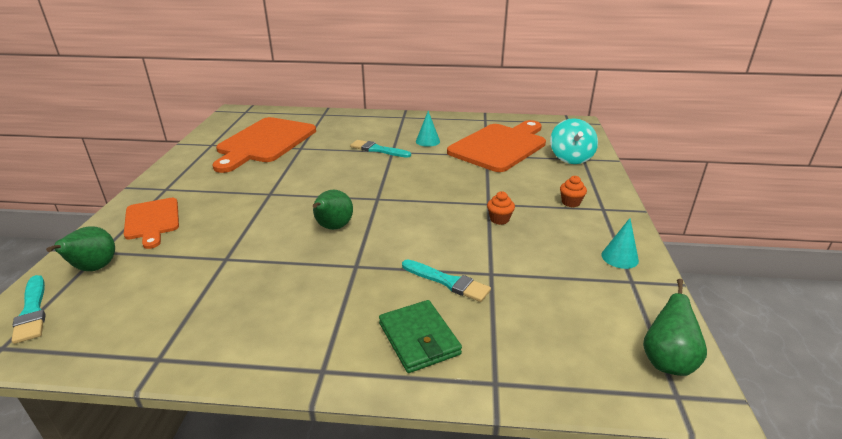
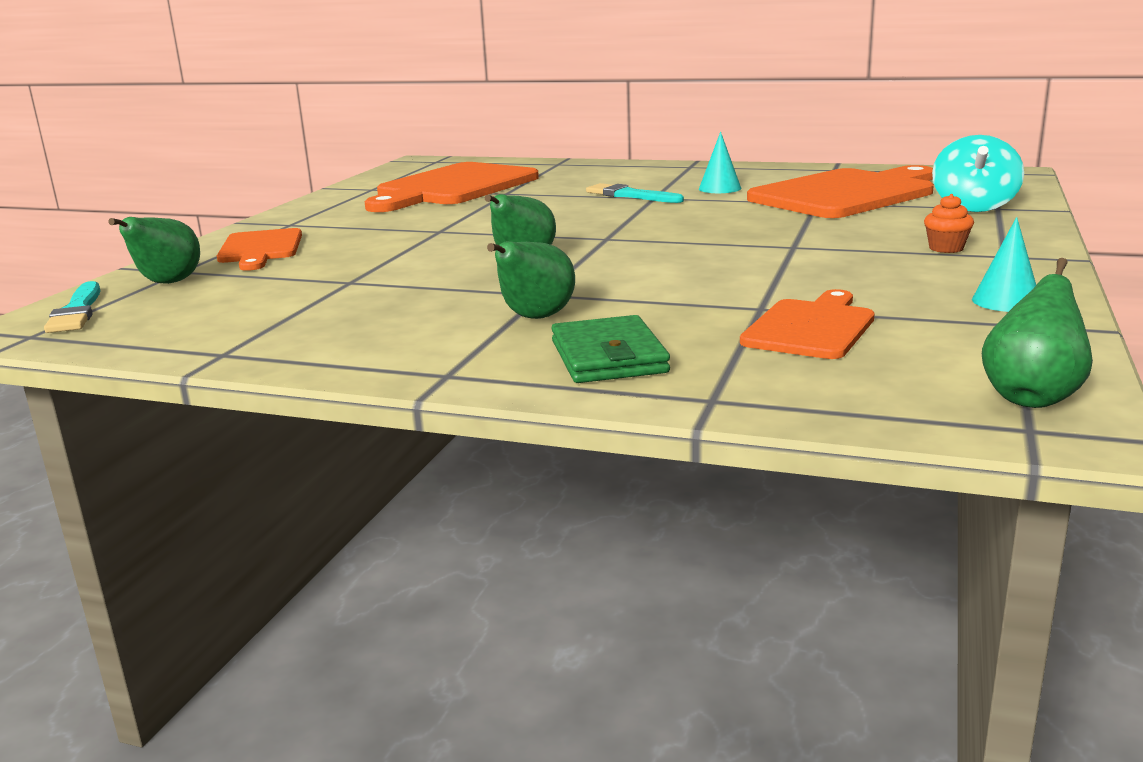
camera: 15 degrees right, 10 degrees down
turquoise brush [402,259,491,302] -> none
orange cupcake [487,191,515,225] -> none
none -> green pear [487,241,575,319]
none -> orange cutting board [740,289,875,359]

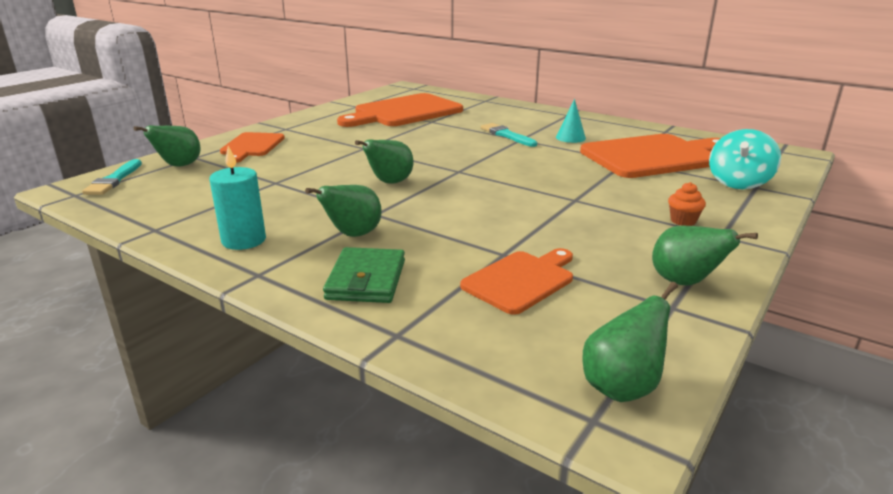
camera: 15 degrees right, 5 degrees up
turquoise cone [972,217,1036,312] -> green pear [652,225,758,286]
none -> turquoise candle [209,146,266,250]

